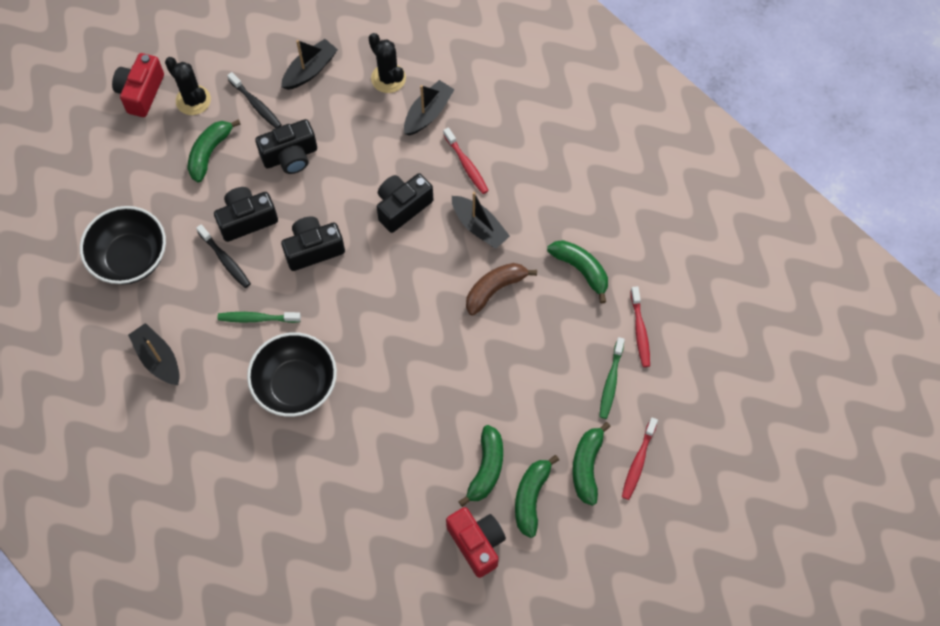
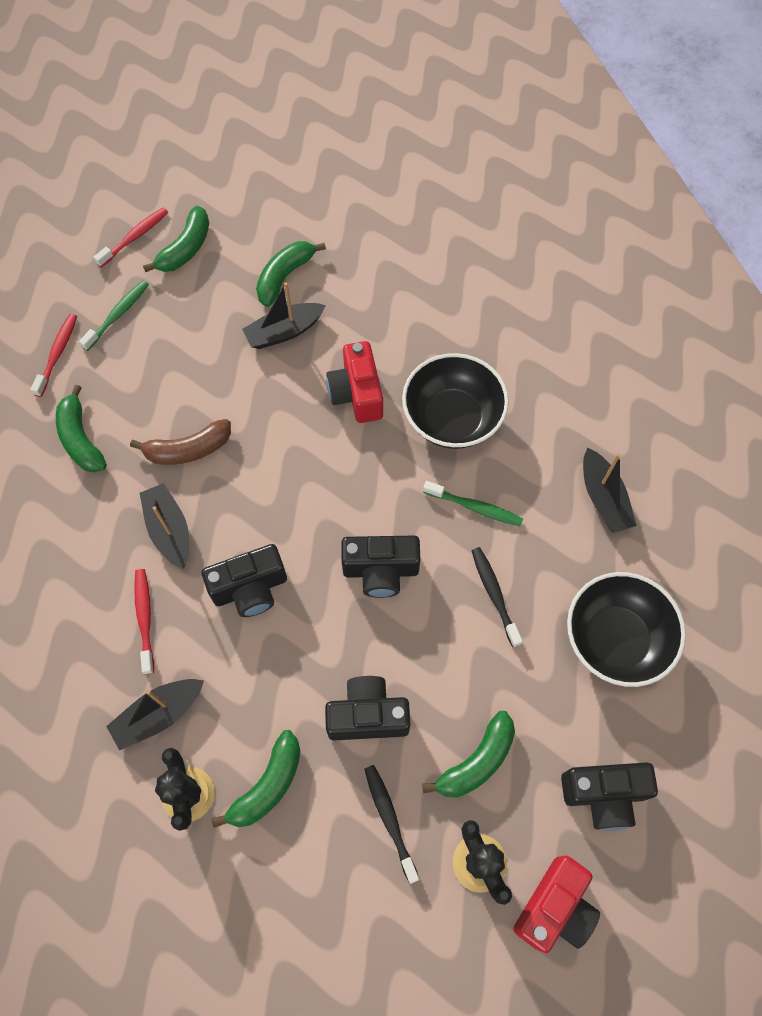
camera: 160 degrees left, 0 degrees up
black camera [214,187,278,242] -> black camera moved to [561,762,658,831]
black boat [281,39,338,90] -> black boat moved to [242,282,326,349]
red camera [446,507,506,578] -> red camera moved to [326,341,383,423]
green banana [515,455,559,538] -> green banana moved to [212,730,301,828]

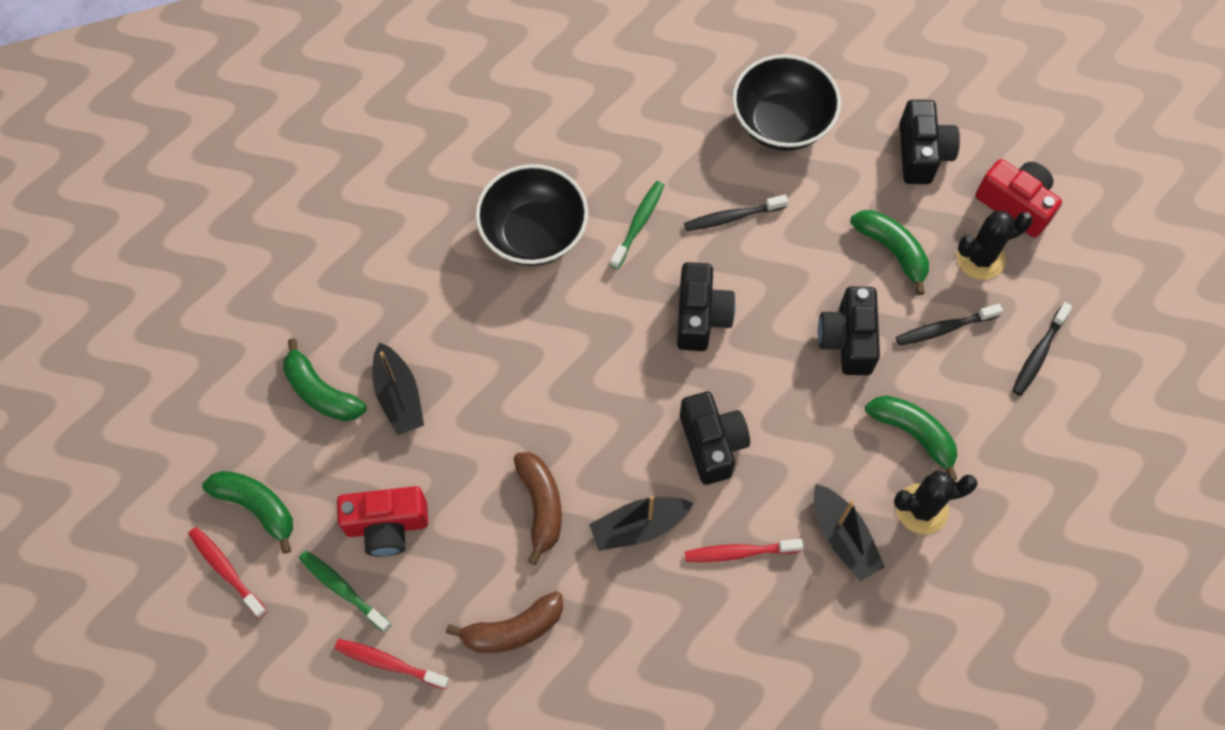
camera: 85 degrees left, 0 degrees up
green banana [56,385,107,473] -> brown banana [446,591,563,653]
red camera [326,341,383,423] -> red camera moved to [337,486,428,557]
black boat [583,448,637,533] -> none
none -> black toothbrush [1012,302,1072,396]

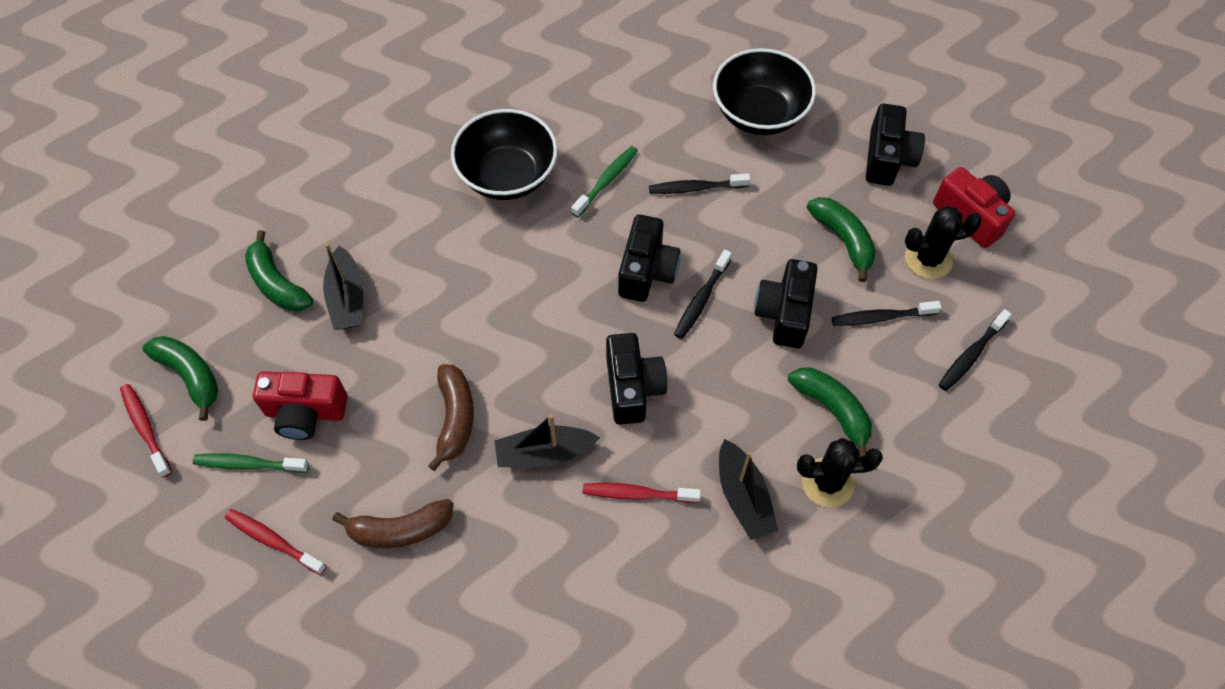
camera: 10 degrees right, 5 degrees down
green toothbrush [299,551,392,633] -> green toothbrush turned 45 degrees counterclockwise [193,453,309,473]
none -> black toothbrush [674,250,732,339]

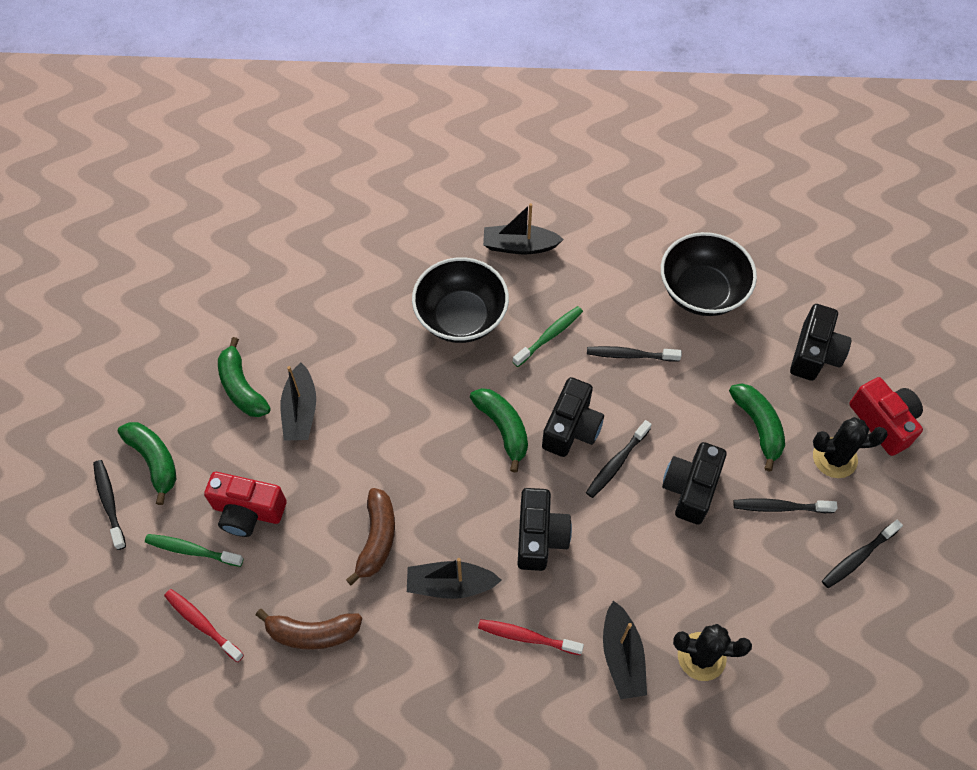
camera: 10 degrees right, 0 degrees up
red toothbrush [120,384,172,478] -> black toothbrush [93,460,126,550]
green banana [788,367,872,456] -> green banana moved to [470,388,528,473]
none -> black boat [483,203,564,255]

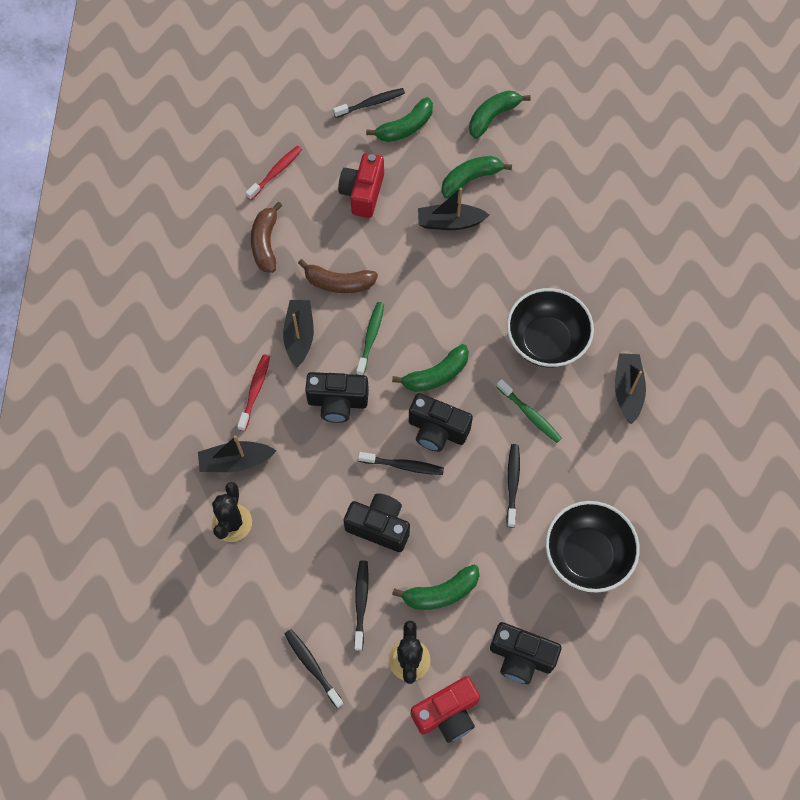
camera: 90 degrees right, 5 degrees up
green toothbrush [145,534,244,567] -> green toothbrush moved to [356,302,384,375]
black toothbrush [586,420,652,498] -> black toothbrush turned 150 degrees clockwise [358,452,444,475]
none -> green banana [469,90,531,139]

